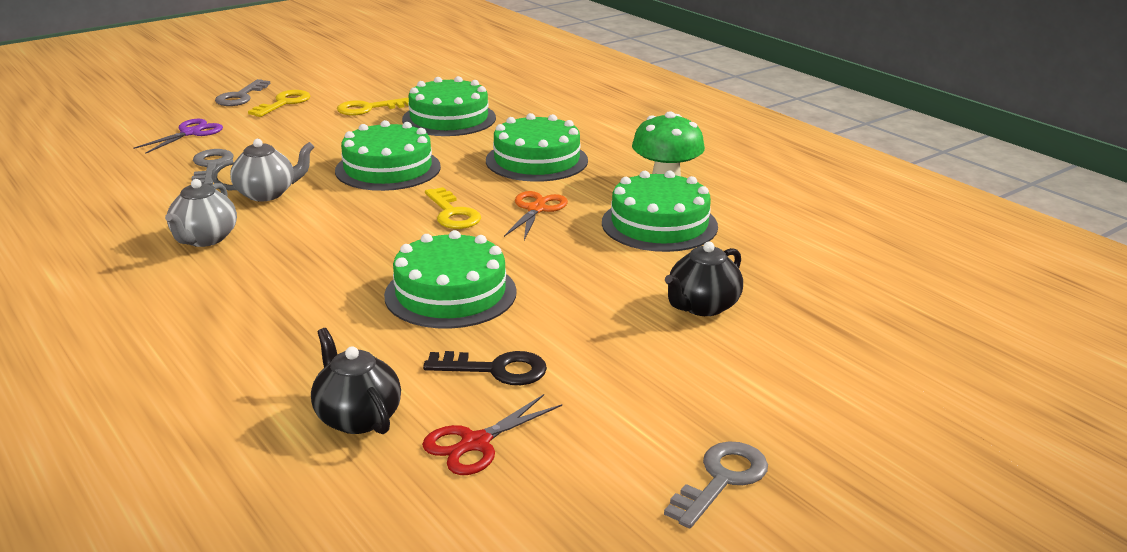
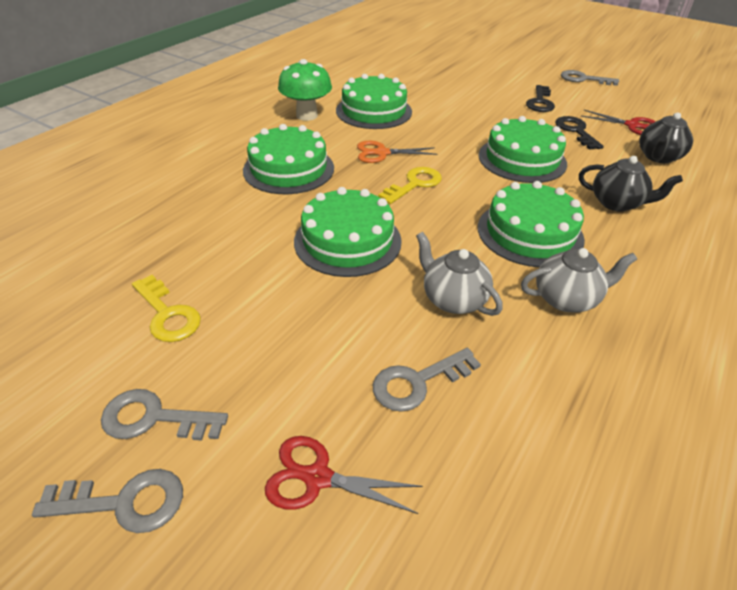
camera: 110 degrees left, 15 degrees up
purple scissors [133,119,223,154] -> red scissors [265,436,423,514]
yellow key [248,90,310,117] -> grey key [101,389,228,441]
green cake [402,76,496,136] -> green cake moved to [478,181,585,267]
black teapot [665,242,743,316] -> black teapot moved to [579,156,683,212]
none -> black key [526,85,555,112]

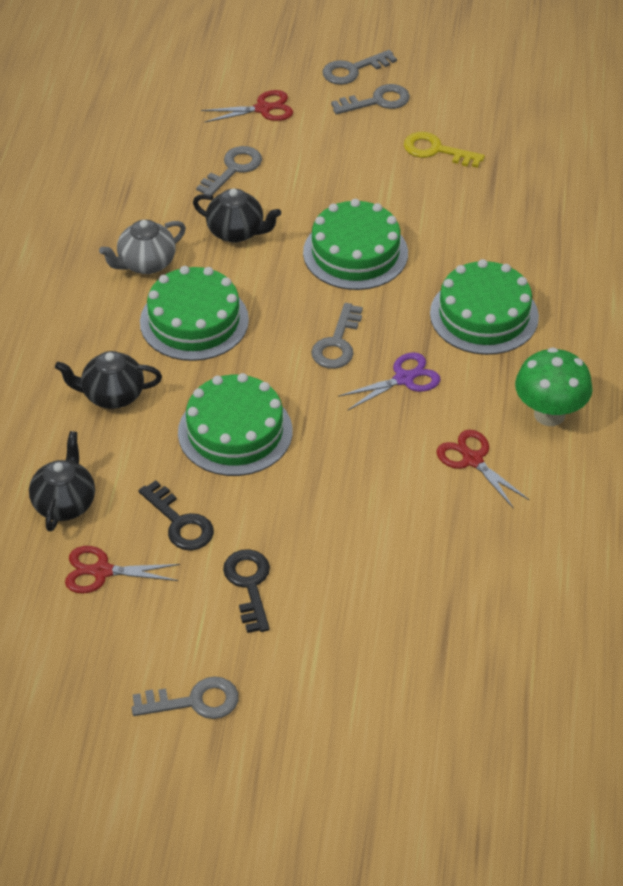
camera: 155 degrees right, 5 degrees up
green cake [336,74,412,129] -> red scissors [437,430,529,509]
orange scissors [357,141,437,163] -> purple scissors [338,352,441,410]
yellow key [378,167,442,204] -> grey key [311,303,363,369]
grey teapot [416,232,503,316] -> black teapot [193,189,281,243]

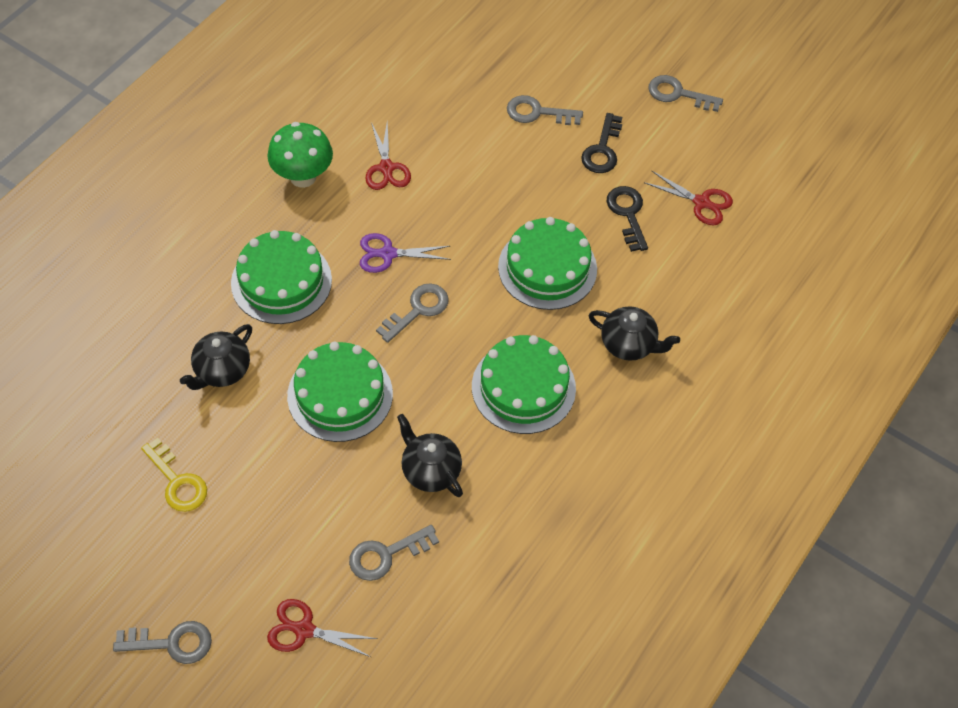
camera: 155 degrees left, 10 degrees up
black teapot [29,431,95,531] -> black teapot moved to [180,324,252,390]
grey teapot [99,220,186,274] -> none
grey key [331,84,410,115] -> grey key moved to [507,95,583,125]

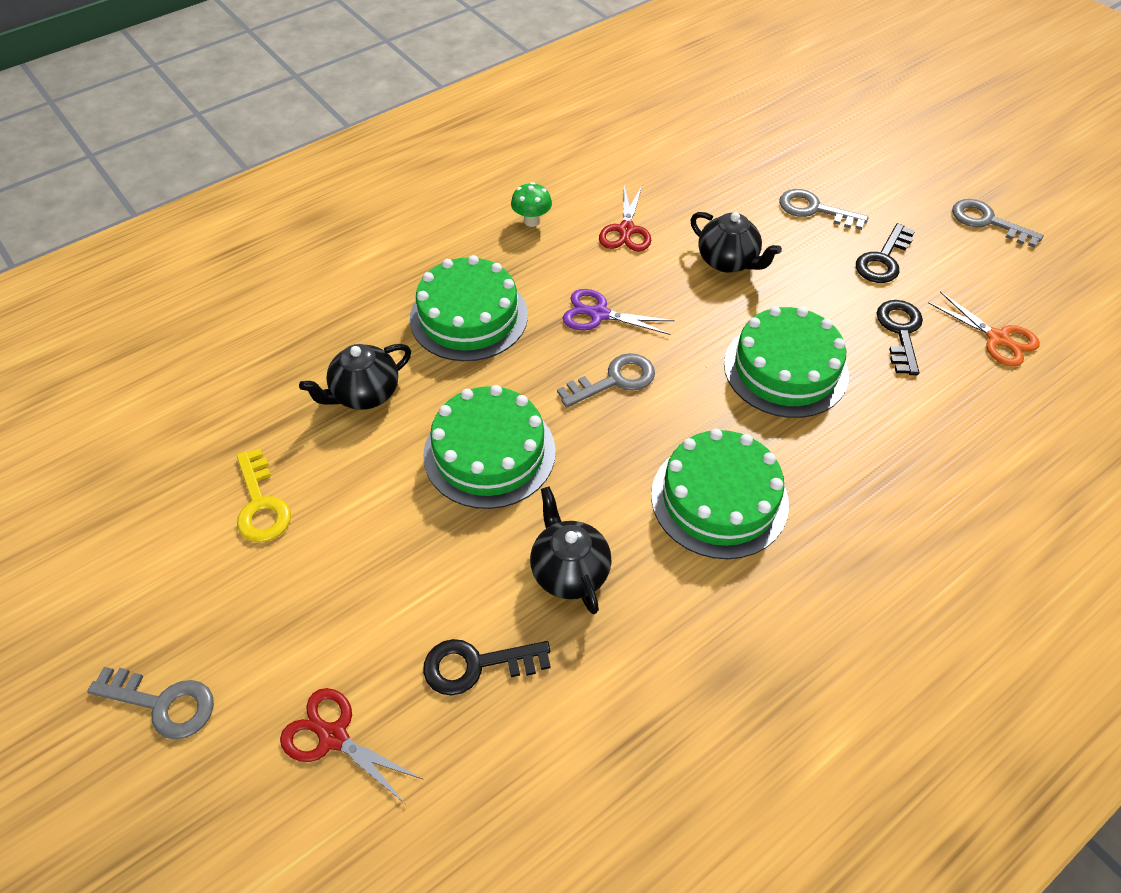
camera: 20 degrees right, 5 degrees down
green mushroom [267,122,333,188] -> green mushroom [511,182,552,227], size x0.56
grey key [349,525,439,581] -> black key [423,639,551,695]
black teapot [589,306,680,361] -> black teapot moved to [690,212,782,273]
red scissors [644,171,733,225] -> orange scissors [928,291,1040,367]

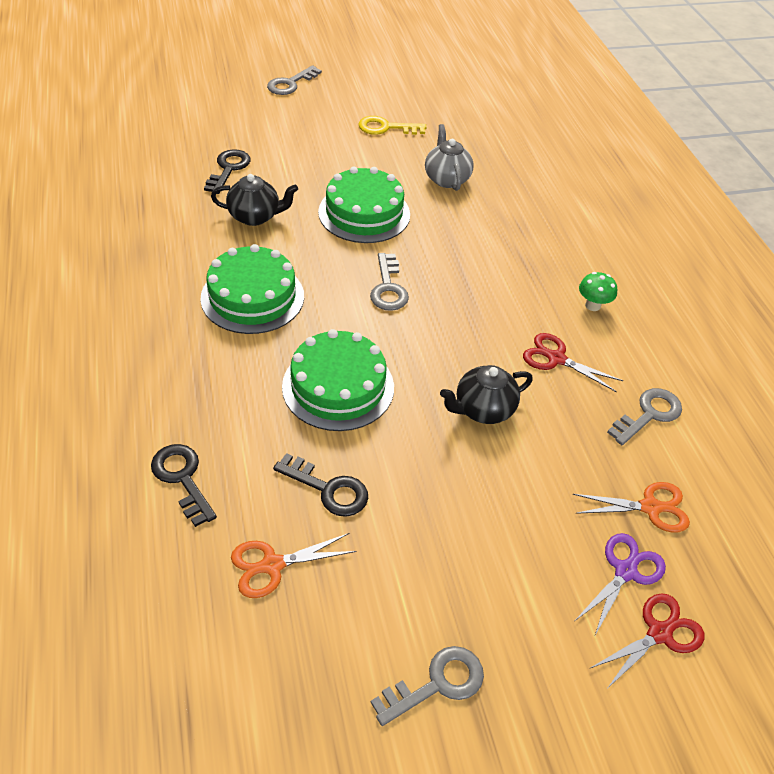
camera: 110 degrees right, 5 degrees down
red scissors [280,688,424,804] -> red scissors moved to [589,593,704,690]
black teapot [299,344,411,410] -> grey teapot [425,124,474,191]
green cake [410,255,528,361] -> none
purple scissors [563,289,675,335] -> purple scissors moved to [575,533,666,637]
grey key [779,189,869,230] -> grey key moved to [607,388,682,445]
black key [856,223,915,283] -> black key moved to [151,444,217,527]
none -> orange scissors [573,482,690,533]

